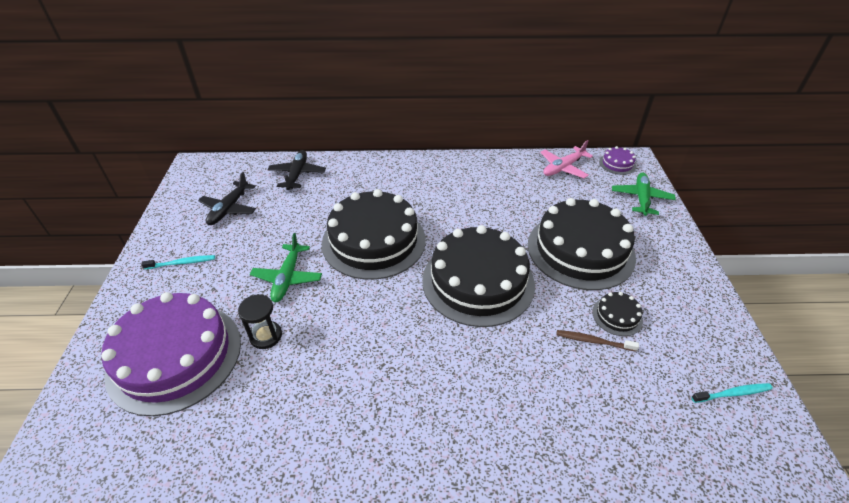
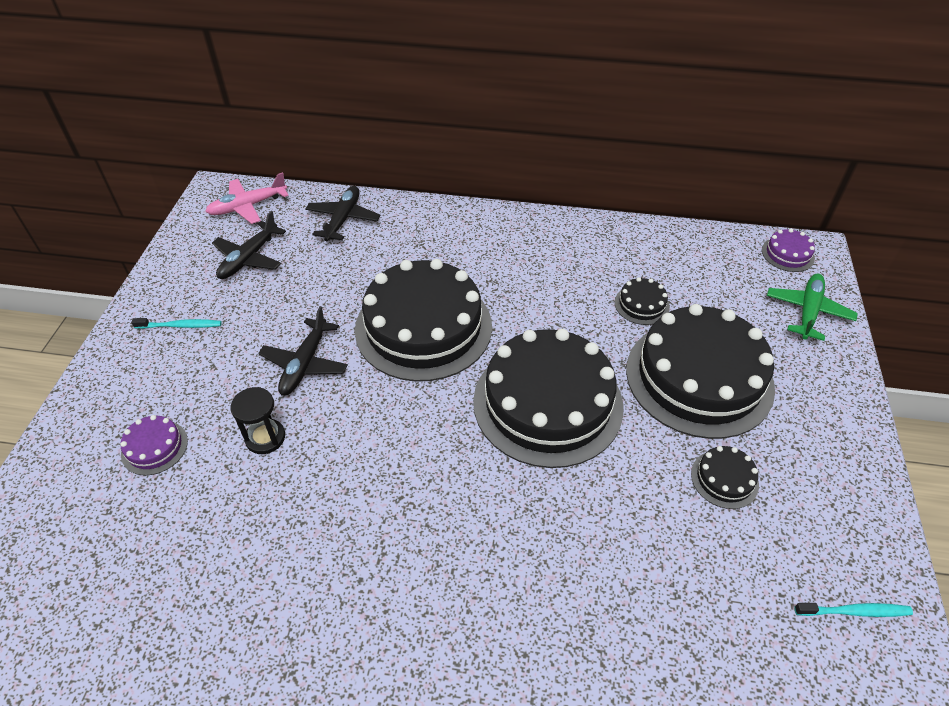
camera: 10 degrees right, 5 degrees up
purple cake [101,292,241,416] -> purple cake [120,415,188,476], size x0.41
green plane [250,233,322,302] -> black plane [258,306,348,396]
pink plane [540,140,593,178] -> pink plane moved to [205,172,289,224]
brown toothbrush [556,330,639,352] -> none
none -> black cake [615,277,670,325]

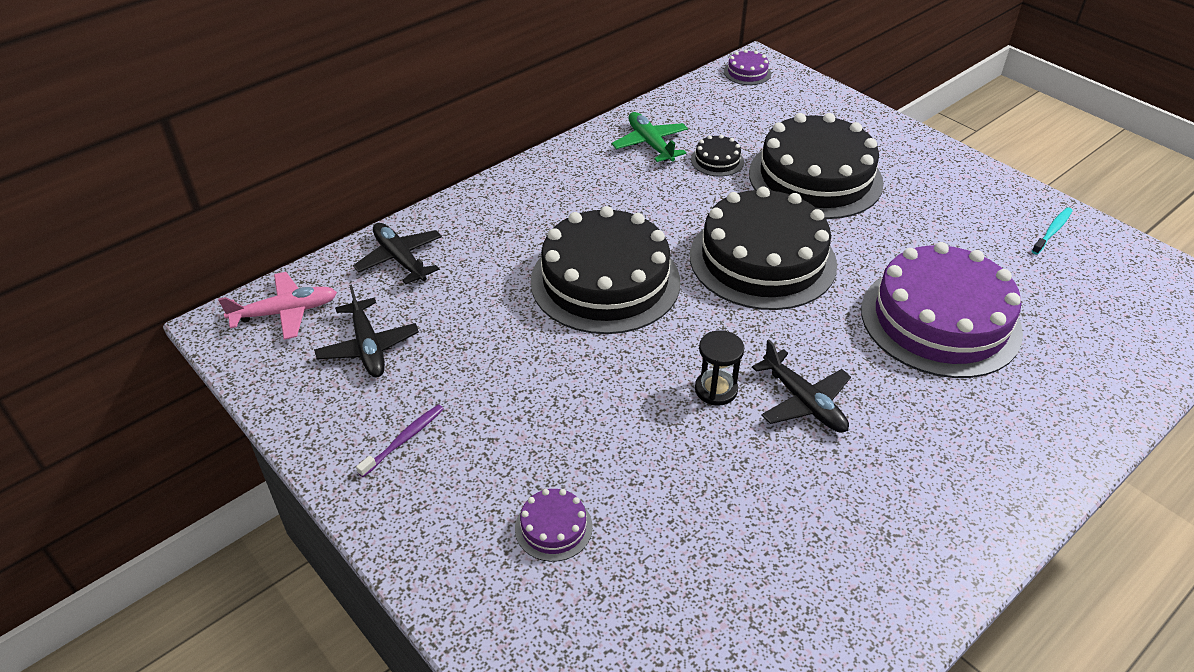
camera: 50 degrees left, 5 degrees down
turquoise toothbrush [131,318,222,329] -> purple toothbrush [356,404,444,477]
pink plane [205,172,289,224] -> pink plane turned 120 degrees counterclockwise [218,272,337,340]
black hourglass [230,387,285,454] -> black hourglass moved to [695,330,744,406]
black plane [258,306,348,396] -> black plane moved to [752,339,851,432]
black cake [691,446,759,509] -> none
green plane [767,273,858,341] -> green plane moved to [612,112,688,162]
none -> purple cake [861,242,1023,378]

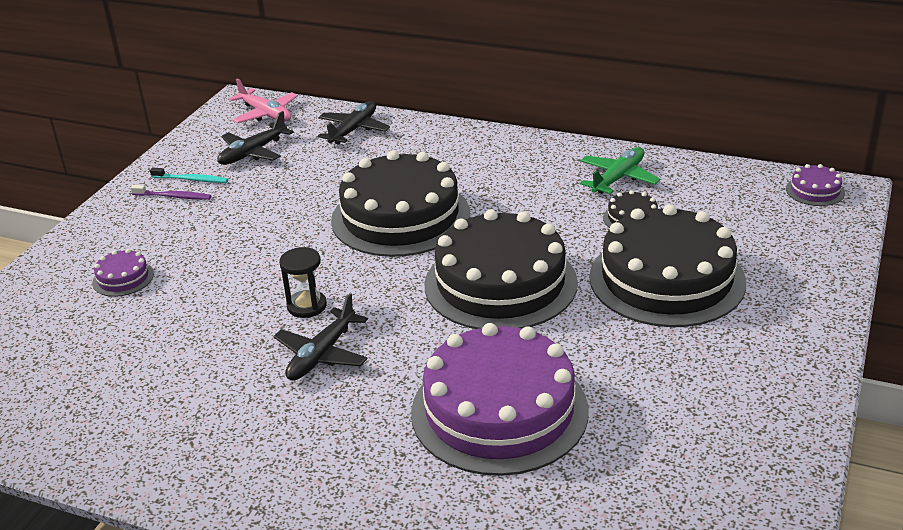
camera: 65 degrees right, 10 degrees down
turquoise toothbrush [1032,207,1073,255] -> turquoise toothbrush moved to [150,167,228,183]

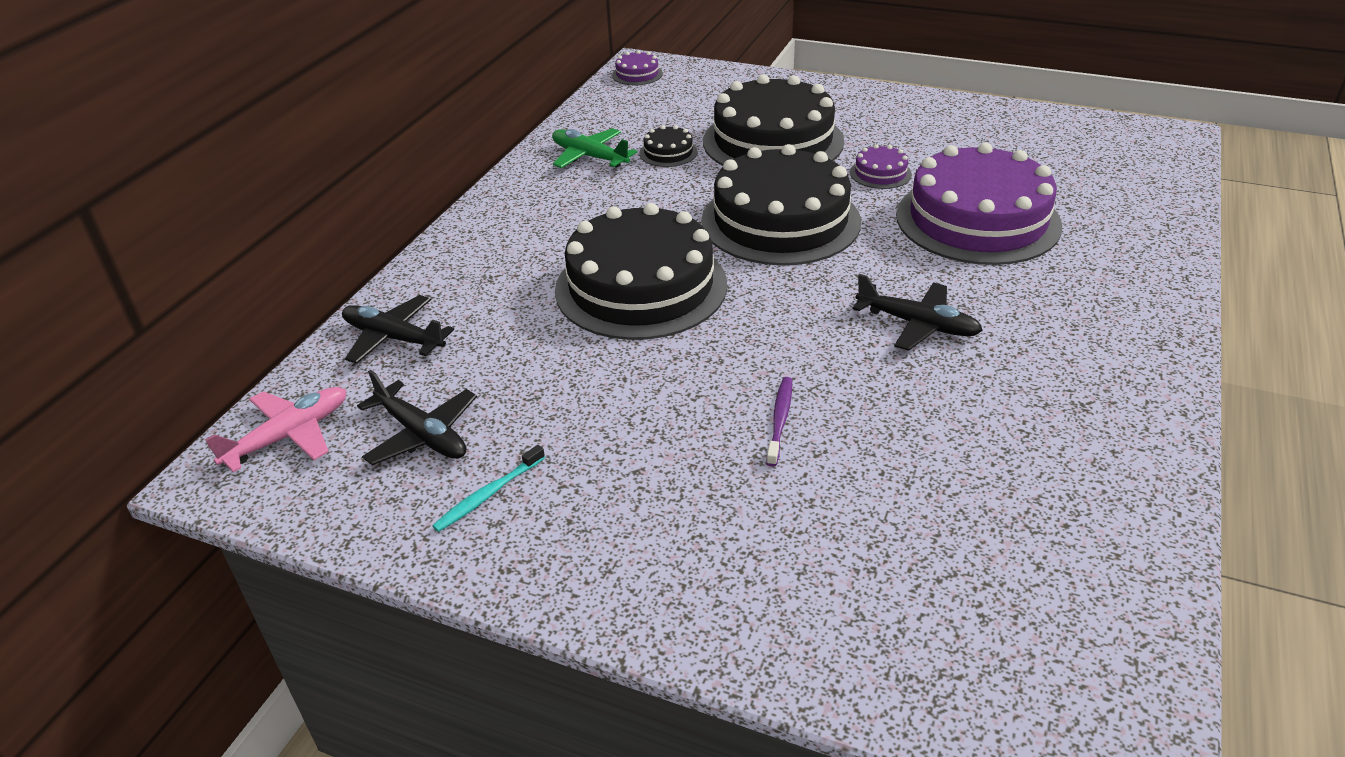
camera: 90 degrees left, 5 degrees up
purple cake [92,249,154,297] -> purple cake moved to [850,144,912,189]
purple toothbrush [130,185,211,200] -> purple toothbrush moved to [766,377,792,467]
turquoise toothbrush [150,167,228,183] -> turquoise toothbrush turned 150 degrees counterclockwise [432,445,545,532]
black hourglass [279,247,327,318] -> none

